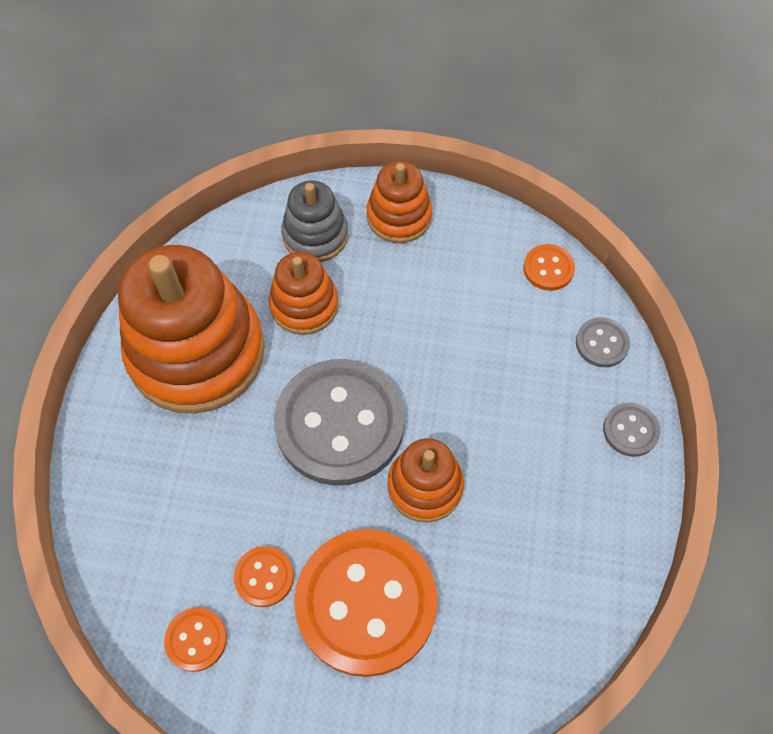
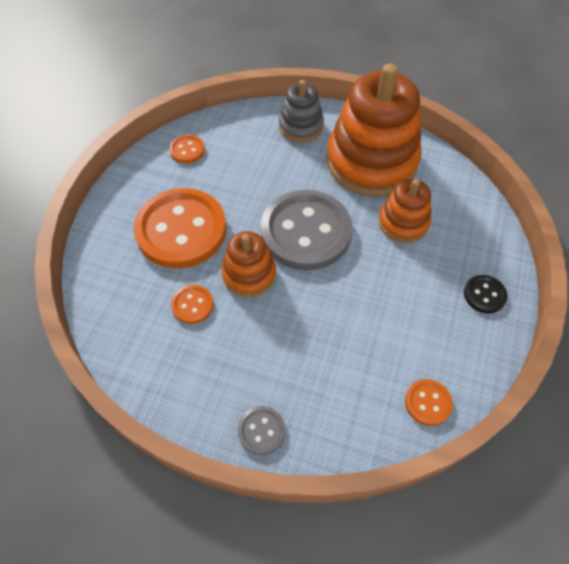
camera: 100 degrees right, 5 degrees down
orange button [234,546,294,607] -> orange button moved to [171,285,214,324]
grey stacking toy [281,180,348,262] -> grey stacking toy moved to [279,80,324,143]
orange stacking toy [367,161,432,243] -> black button [464,275,507,313]
grey button [576,318,630,367] -> none

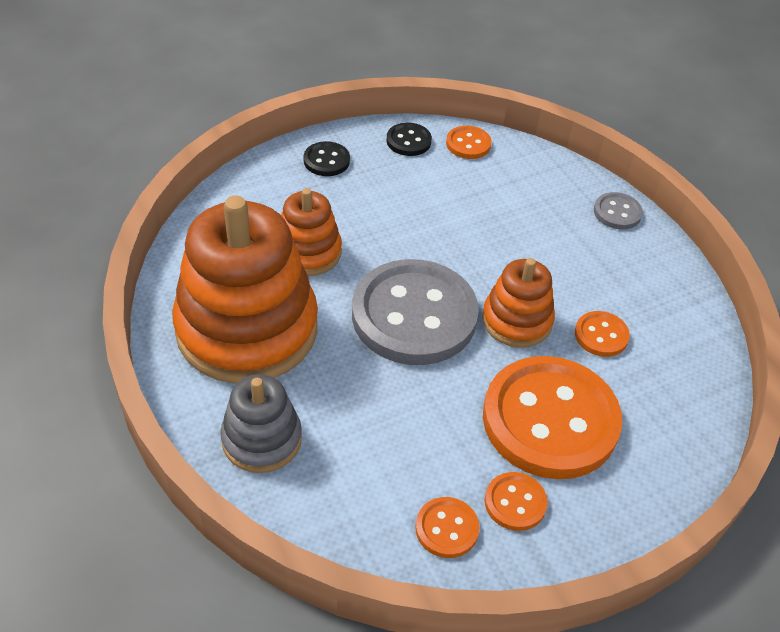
camera: 140 degrees left, 10 degrees down
none -> black button [386,123,432,156]
none -> orange button [485,472,548,531]

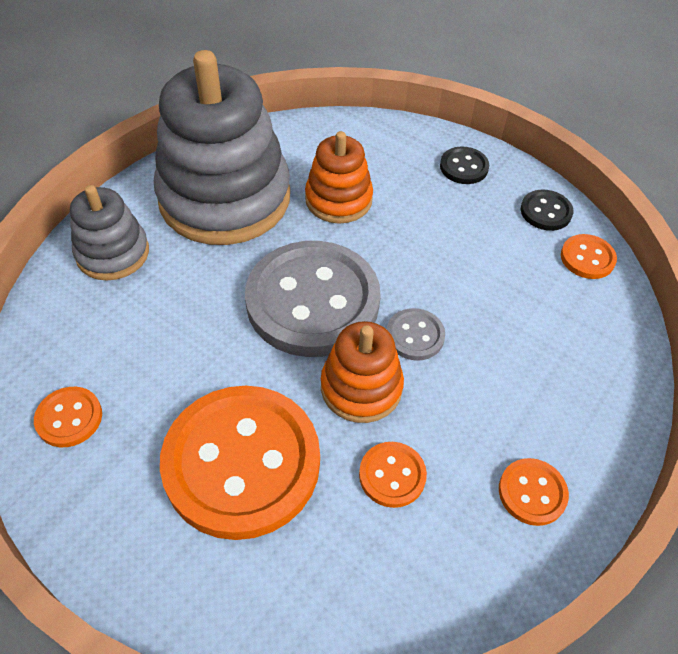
camera: 65 degrees right, 5 degrees up
orange stacking toy [172,195,318,384] -> grey stacking toy [154,50,290,245]
orange button [485,472,548,531] -> orange button moved to [499,458,569,526]
grey button [594,192,643,229] -> grey button moved to [387,308,445,361]

